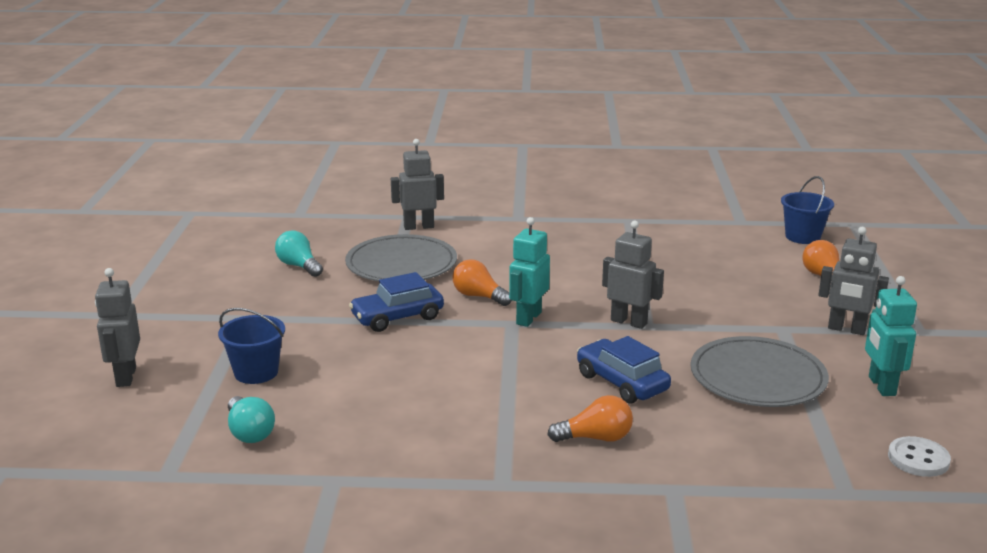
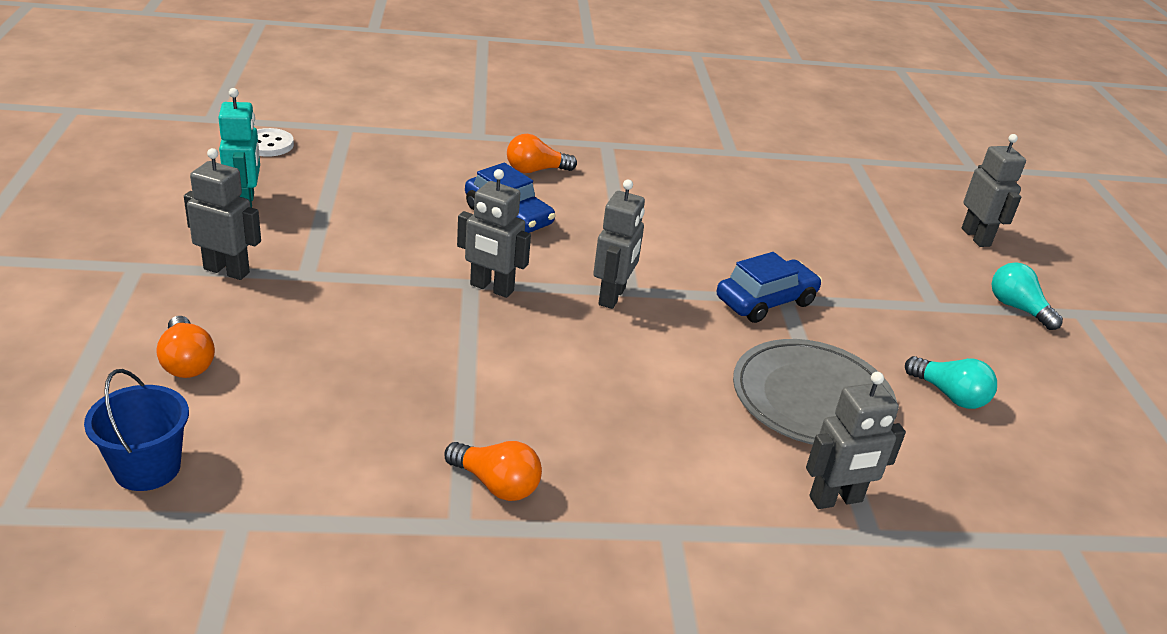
camera: 170 degrees right, 10 degrees up
blue bucket [218,308,285,384] -> none
turquoise light bulb [228,396,275,443] -> turquoise light bulb moved to [992,263,1063,330]
orange light bulb [453,259,512,306] -> orange light bulb moved to [444,441,542,501]
turquoise robot [509,217,550,327] -> grey robot [593,180,645,309]
grey plate [690,336,829,407] -> none

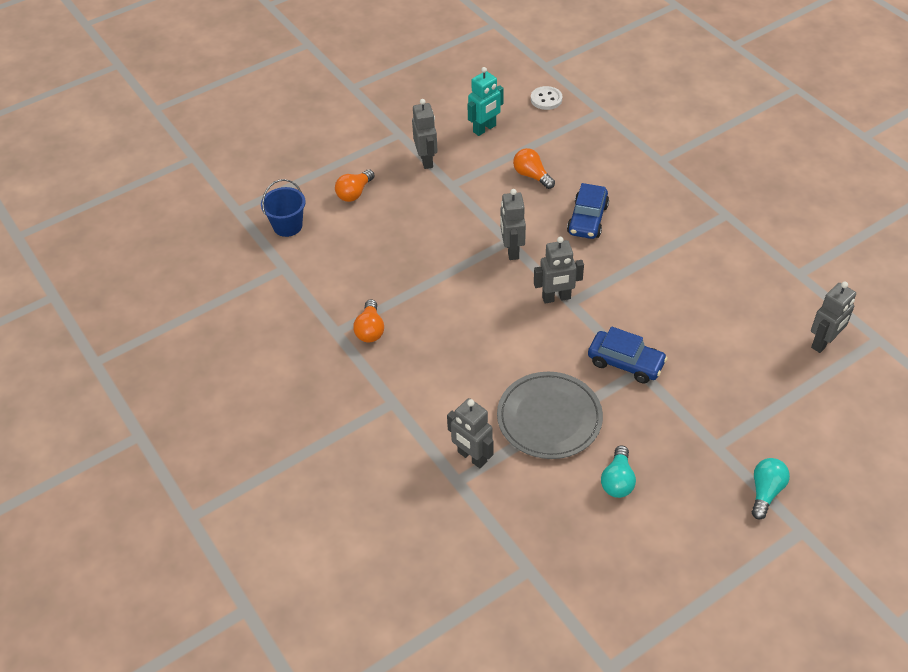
camera: 65 degrees right, 15 degrees up
orange light bulb [507,134,577,173] -> orange light bulb moved to [513,148,555,189]
grey robot [962,134,1026,247] -> grey robot moved to [811,282,856,353]

